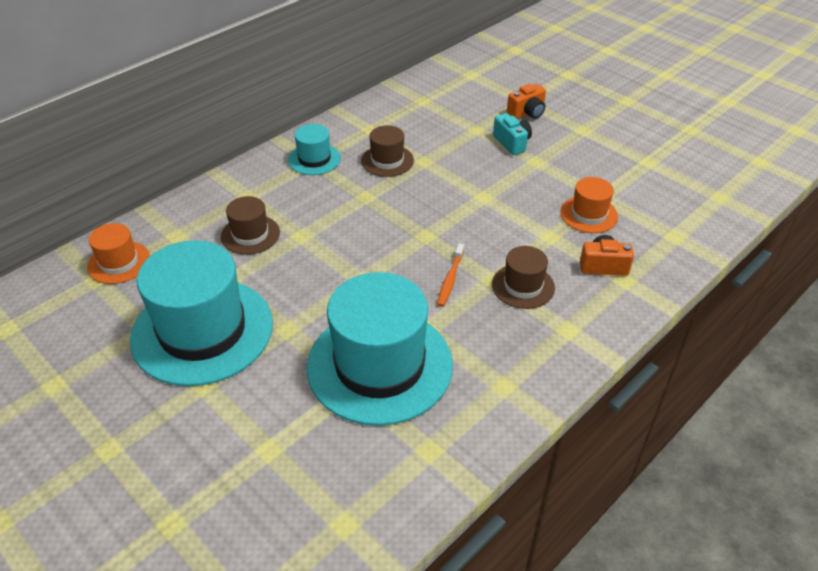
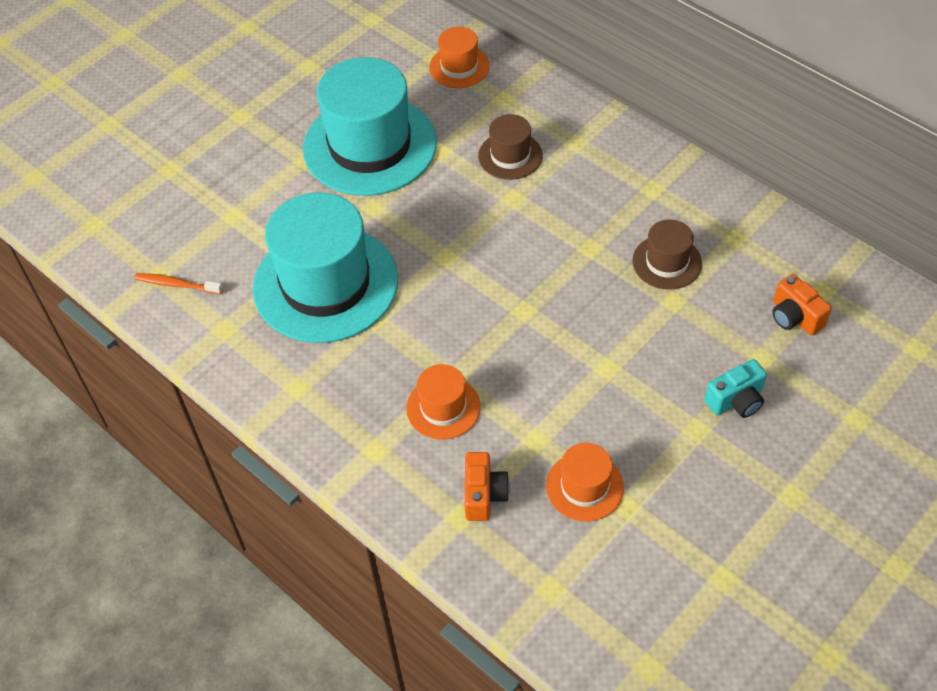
camera: 90 degrees right, 10 degrees up
turquoise hat [288,124,341,175] -> none
orange toothbrush [437,243,464,307] -> orange toothbrush moved to [134,273,223,294]
brown hat [492,246,555,309] -> orange hat [406,364,480,439]
orange camera [507,84,546,119] -> orange camera moved to [772,274,832,335]

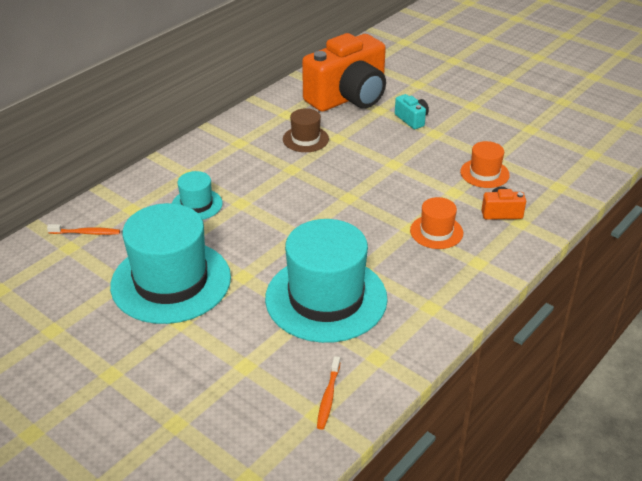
camera: 95 degrees left, 15 degrees down
orange hat [429,27,490,88] -> orange toothbrush [47,224,120,235]
brown hat [478,114,543,180] -> turquoise hat [172,171,223,220]
orange camera [772,274,832,335] -> orange camera [302,33,386,112], size x2.47

